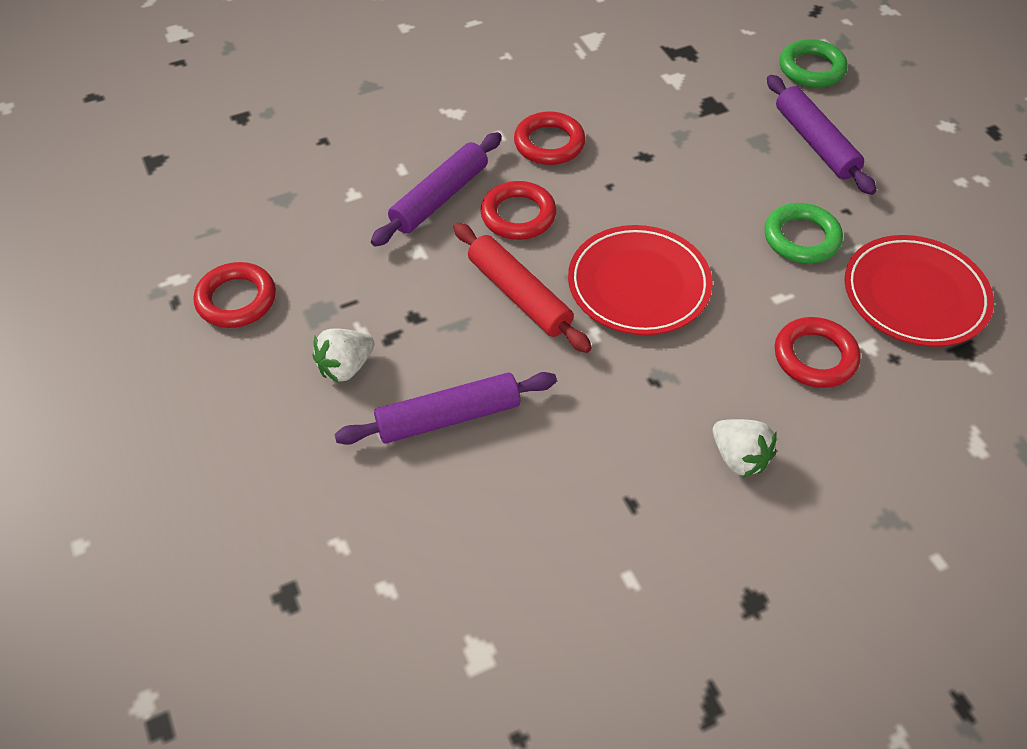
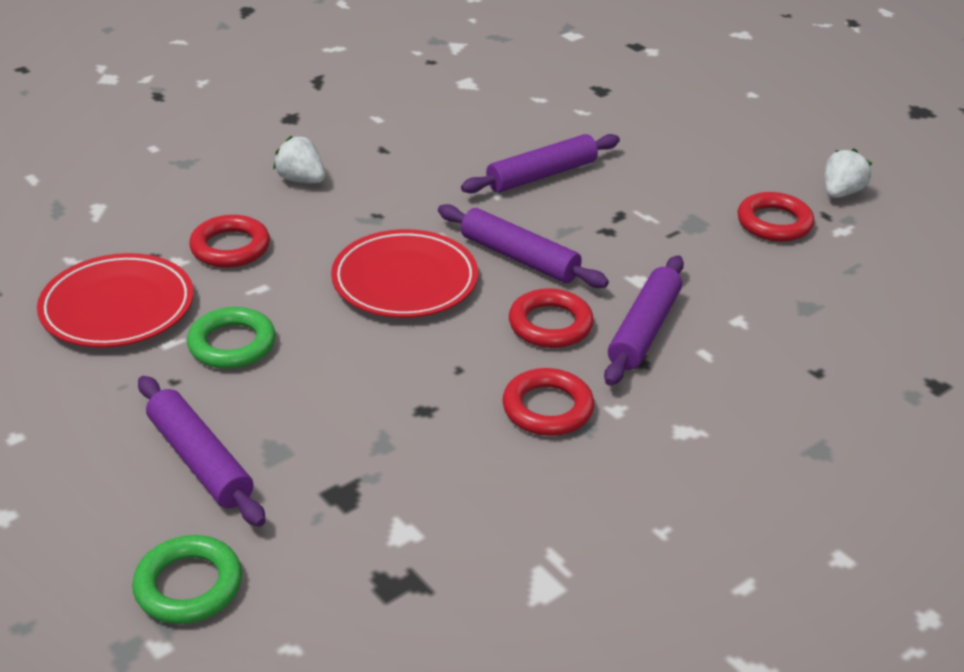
camera: 165 degrees right, 15 degrees down
white strawberry [312,328,374,383] -> white strawberry moved to [825,148,872,198]
red rolling pin [453,222,592,353] -> purple rolling pin [438,204,609,288]

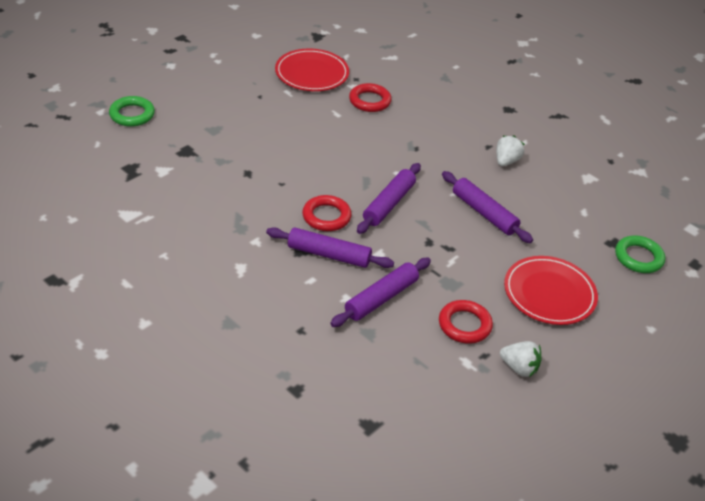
camera: 80 degrees right, 5 degrees up
purple rolling pin [138,376,266,527] -> purple rolling pin moved to [330,258,431,327]
green ring [187,307,276,369] -> green ring moved to [615,235,665,273]
white strawberry [273,136,325,183] -> white strawberry moved to [496,135,525,166]
red plate [331,229,478,318] -> red plate moved to [504,256,598,325]
red ring [502,368,594,436] -> none

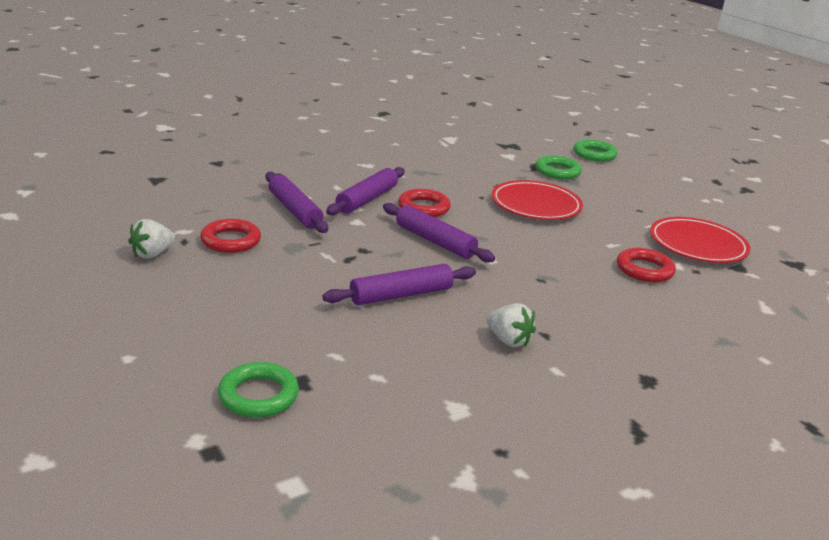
camera: 105 degrees right, 15 degrees down
red plate [504,256,598,325] -> red plate moved to [492,180,583,220]
none -> green ring [535,155,582,179]

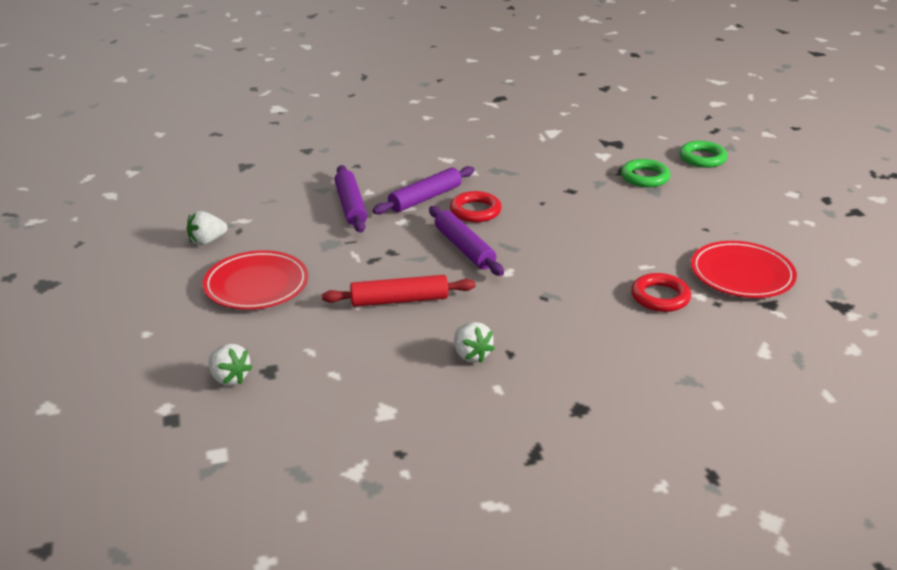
camera: 20 degrees right, 5 degrees up
red ring [200,219,261,253] -> none
green ring [218,362,299,418] -> white strawberry [208,344,253,385]
purple rolling pin [323,264,476,305] -> red rolling pin [322,275,476,307]
red plate [492,180,583,220] -> red plate moved to [203,250,308,310]

